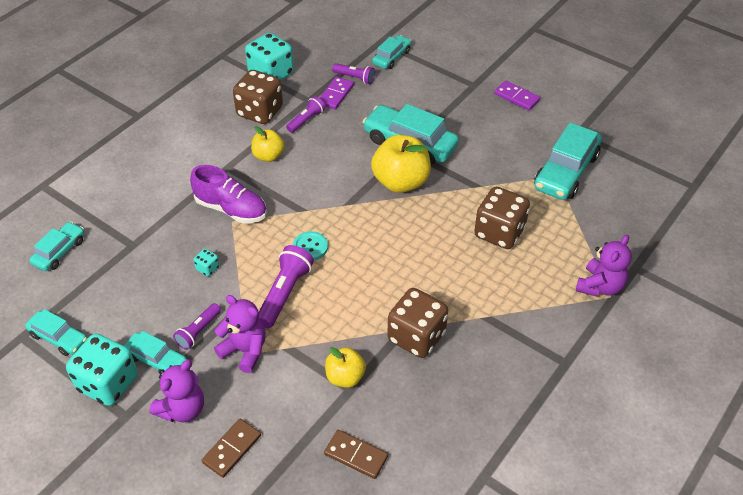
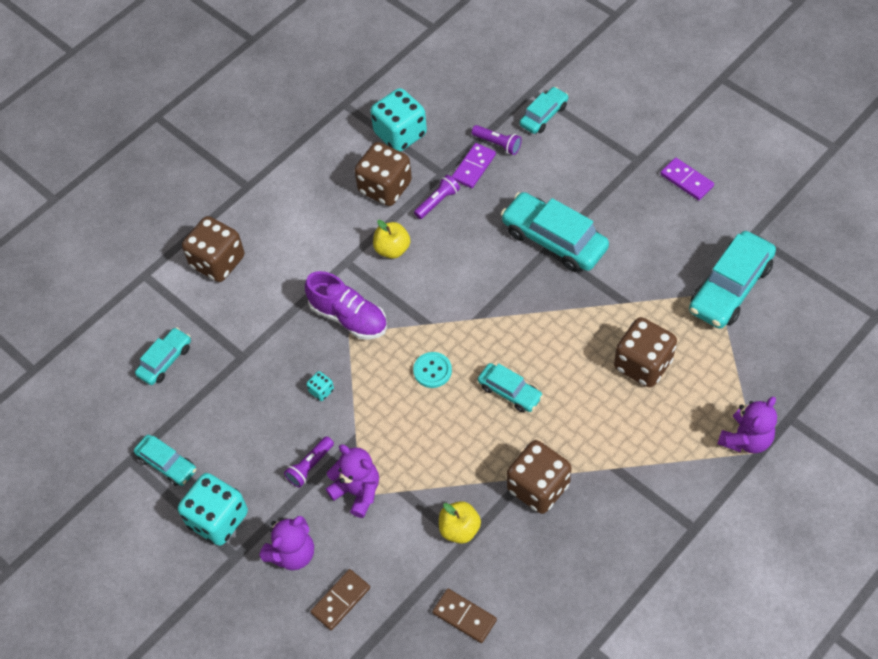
camera: 10 degrees right, 10 degrees up
turquoise car [124,331,187,375] -> turquoise car moved to [478,363,543,412]
purple flashlight [259,245,314,328] -> none
yellow apple [371,135,431,193] -> none
none -> brown dice [182,216,244,282]

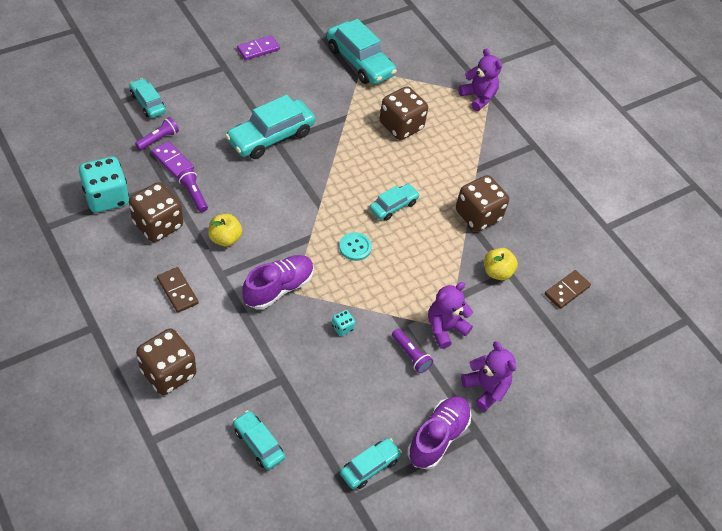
camera: 85 degrees left, 5 degrees down
turquoise dice [178,473,248,546] -> purple shoe [407,397,471,470]
brown domino [310,569,370,630] -> brown domino moved to [157,267,199,313]

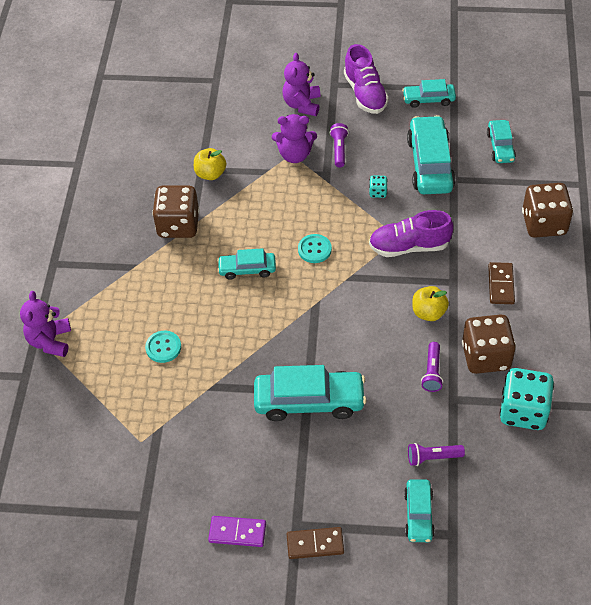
camera: 135 degrees left, 0 degrees up
purple domino [151,141,194,178] -> none
turquoise car [327,19,397,84] -> turquoise car moved to [407,115,456,194]
brown dice [379,86,428,140] -> turquoise button [145,331,181,363]
purple shoe [407,397,471,470] -> purple shoe turned 90 degrees counterclockwise [344,44,389,114]
brown domino [545,270,591,309] -> brown domino moved to [287,527,344,559]

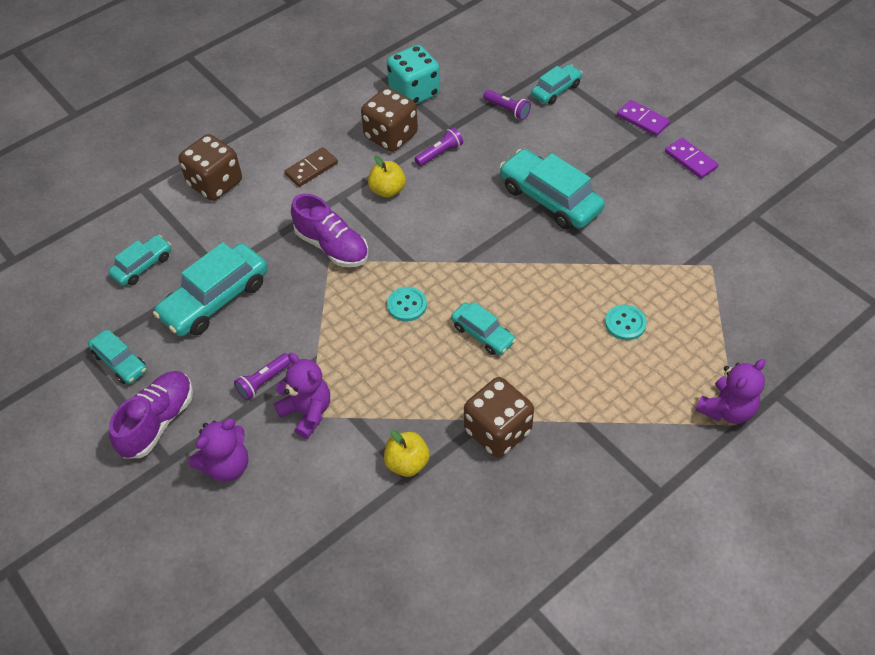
camera: 135 degrees left, 0 degrees up
brown domino [287,527,344,559] -> purple domino [617,100,670,136]
turquoise dice [369,176,388,198] -> none

